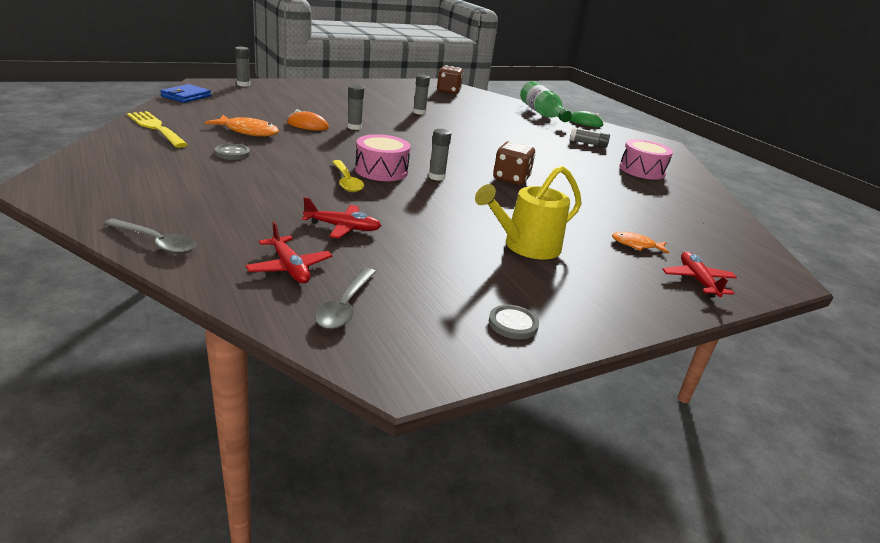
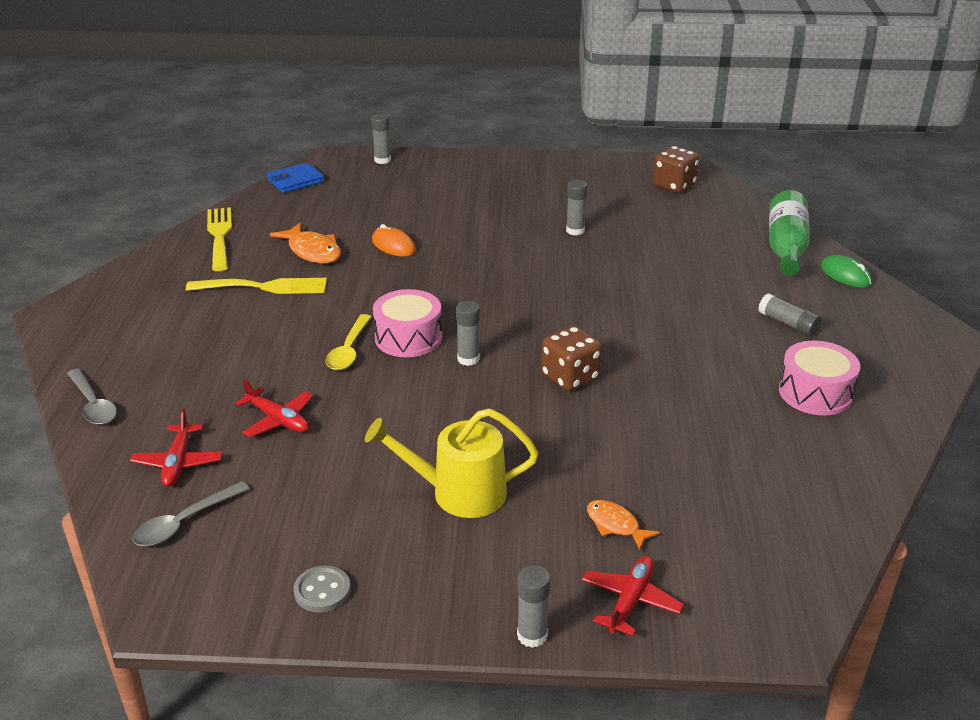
camera: 35 degrees right, 5 degrees up
grey button [215,144,250,160] -> yellow fork [186,278,327,294]
grey glue stick [347,85,364,130] -> grey glue stick moved to [517,565,551,648]

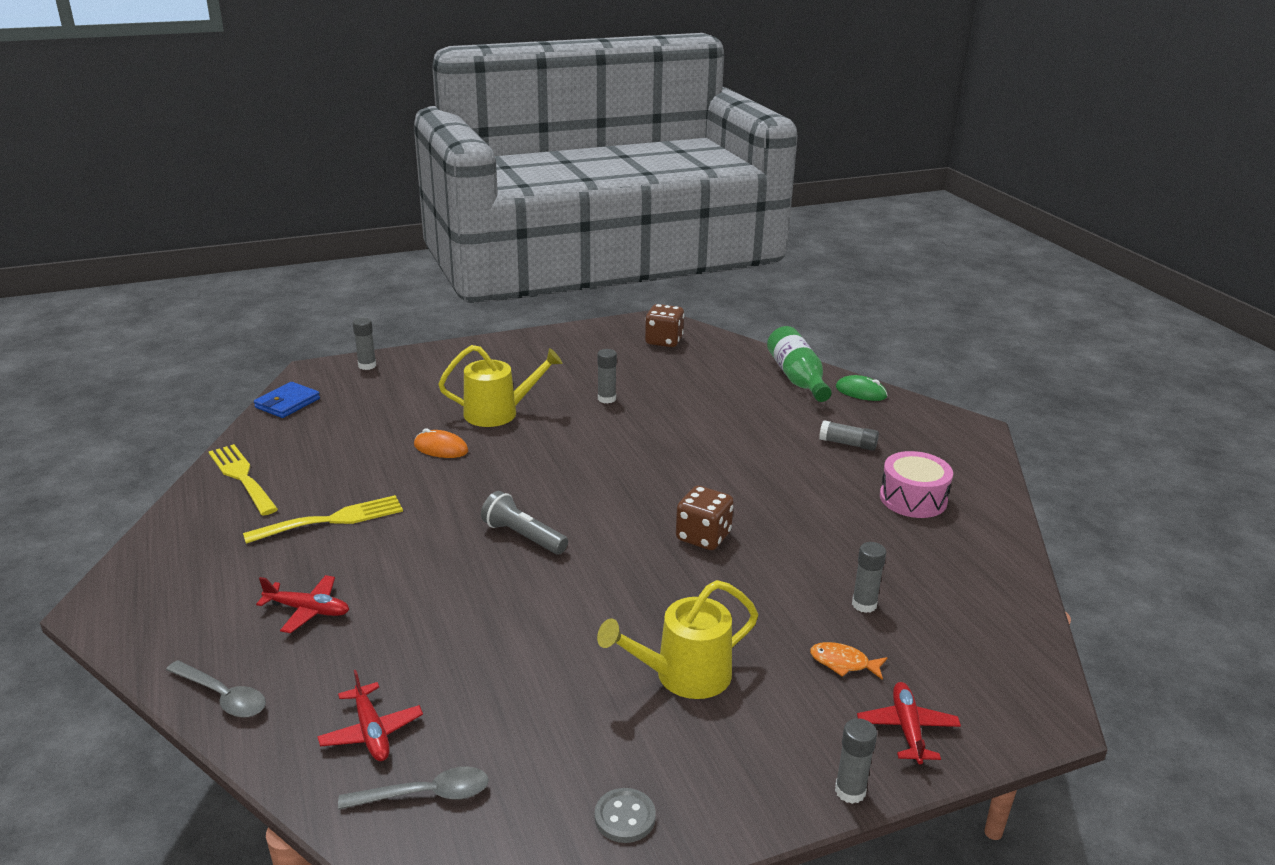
camera: 25 degrees left, 5 degrees down
grey spoon [132,481,250,546] -> grey spoon turned 120 degrees counterclockwise [338,767,489,810]
red plane [235,379,313,437] -> red plane moved to [256,575,349,633]
orange fish [270,222,341,263] -> none
yellow spoon [326,314,371,370] -> none
pink drum [373,289,442,357] -> grey flashlight [481,491,568,554]
grey glue stick [456,301,480,366] -> grey glue stick moved to [852,542,886,613]
none -> yellow watering can [438,345,562,427]

